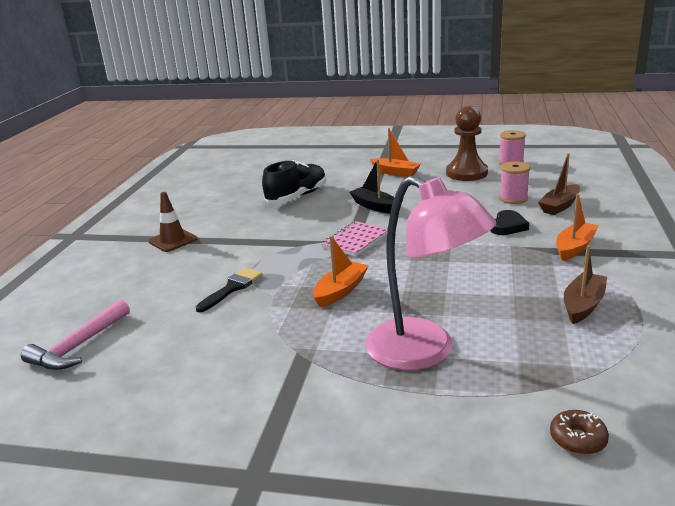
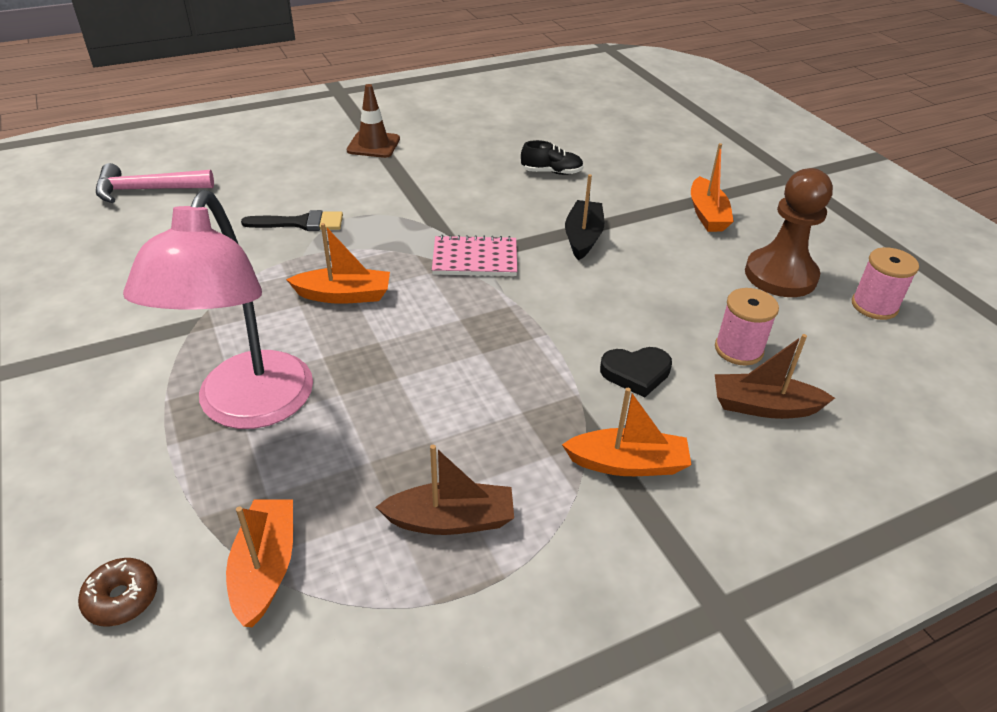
camera: 50 degrees right, 15 degrees up
black shoe [262,160,326,203] -> black shoe [521,140,584,175], size x0.55
none -> orange boat [226,499,293,627]

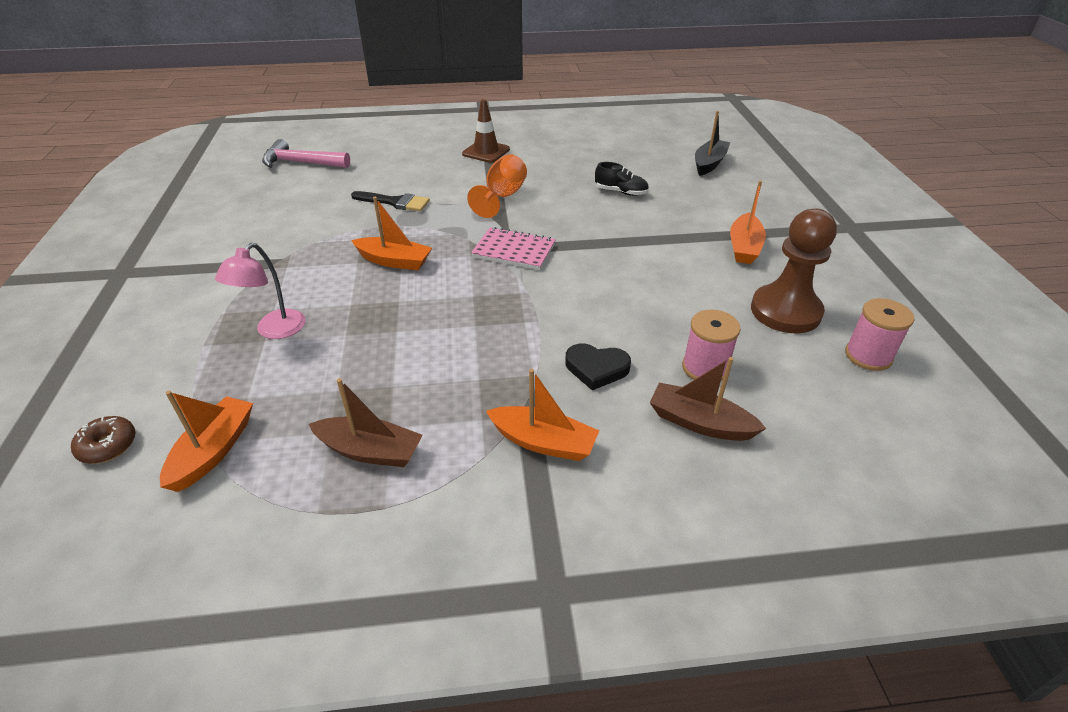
camera: 20 degrees right, 0 degrees up
pink lamp [123,190,313,429] -> pink lamp [215,243,306,339], size x0.52
black boat [565,174,604,260] -> black boat moved to [695,111,730,176]
none -> orange goblet [467,154,527,218]

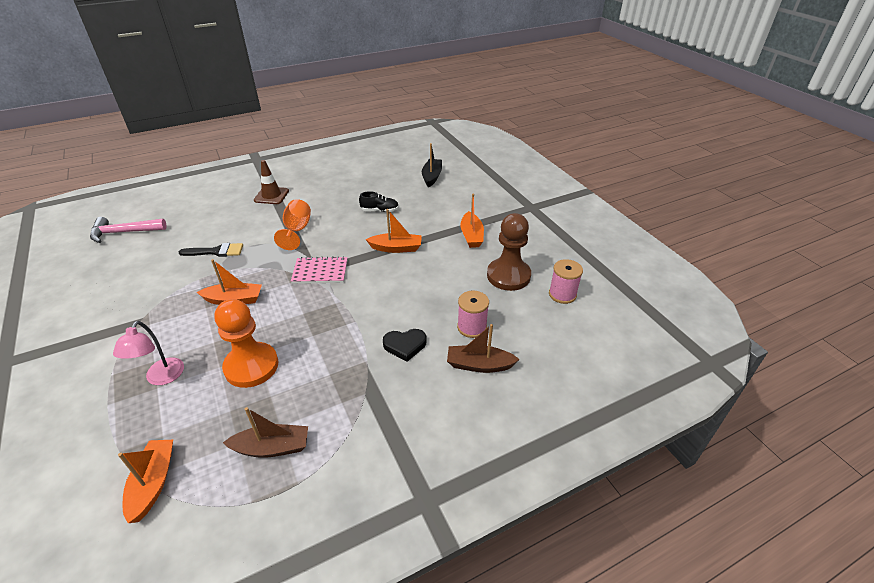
camera: 20 degrees left, 0 degrees up
brown donut [71,416,136,464] -> none
orange boat [486,369,599,461] -> orange boat moved to [366,209,422,253]
none -> orange pawn [214,299,278,388]

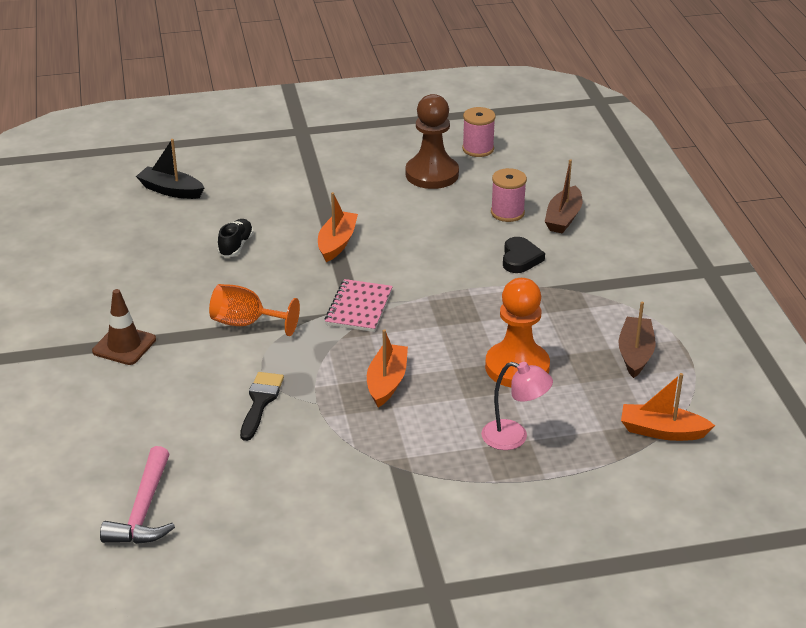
camera: 75 degrees left, 5 degrees down
orange boat [461,194,484,248] -> none

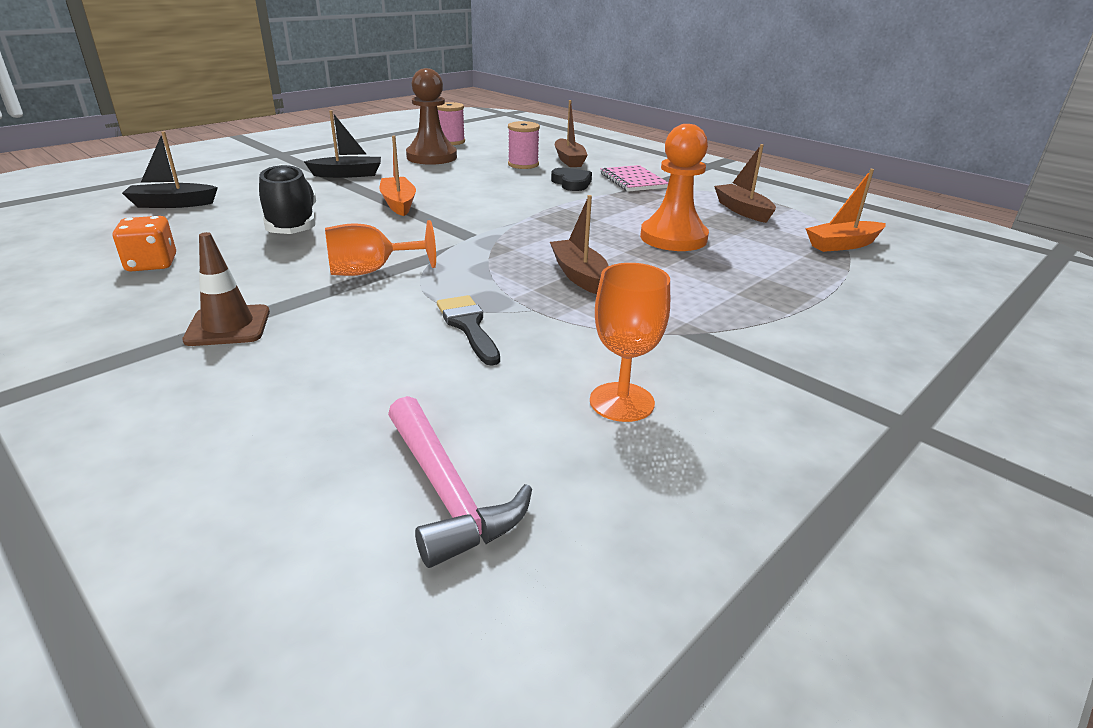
camera: 35 degrees left, 5 degrees down
black shoe [217,219,254,257] -> black shoe [259,164,316,234], size x1.81
pink notebook [325,279,393,332] -> pink notebook moved to [600,165,669,192]
orange boat [367,329,408,407] -> brown boat [550,195,608,294]
pink lamp [481,362,553,450] -> none
none -> orange dice [113,216,176,271]
none -> black boat [304,110,381,178]
none -> orange goblet [590,263,670,422]

